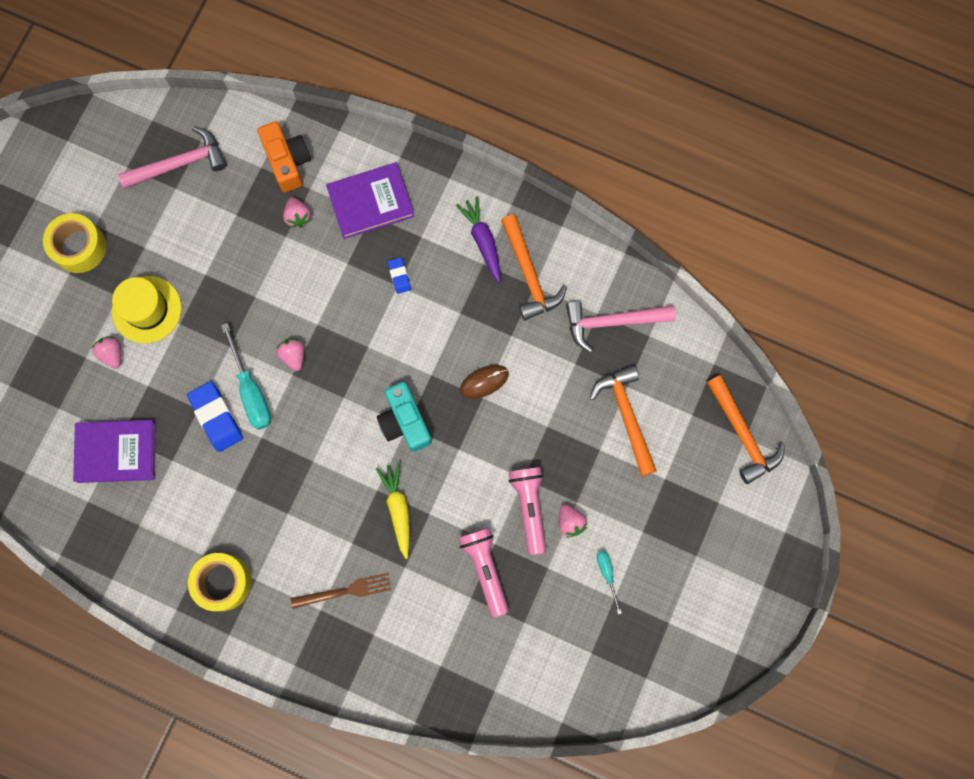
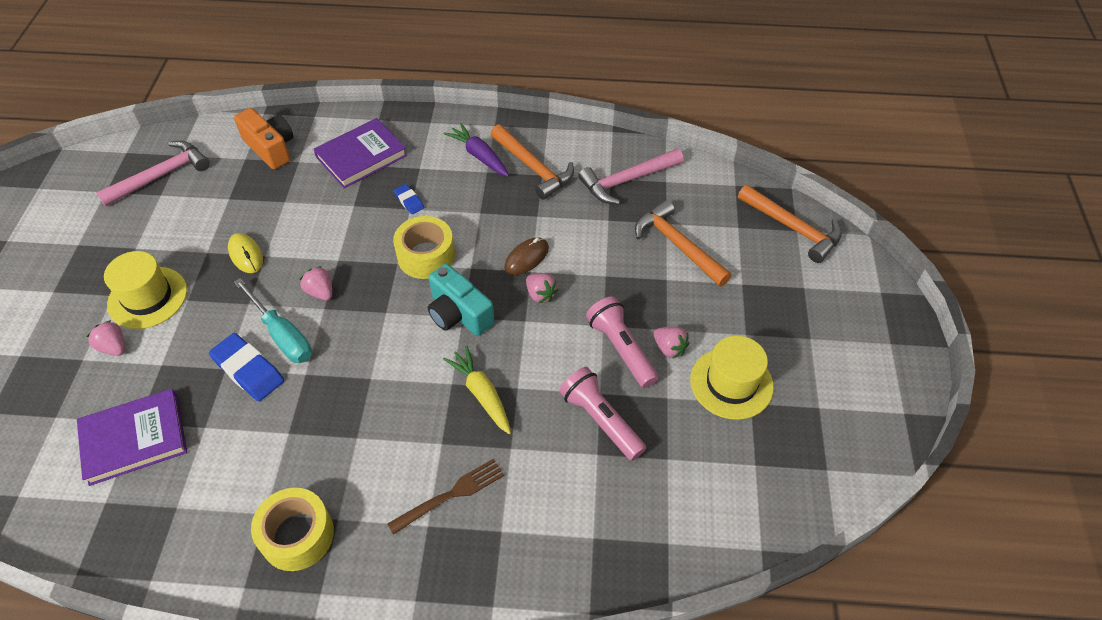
camera: 20 degrees left, 25 degrees down
yellow tape [43,213,106,273] -> yellow tape moved to [393,216,455,279]
pink strawberry [283,197,311,228] -> pink strawberry moved to [526,273,558,303]
turquoise screwdriver [597,551,622,614] -> yellow hat [690,336,774,420]
none -> yellow mouse [228,233,263,273]

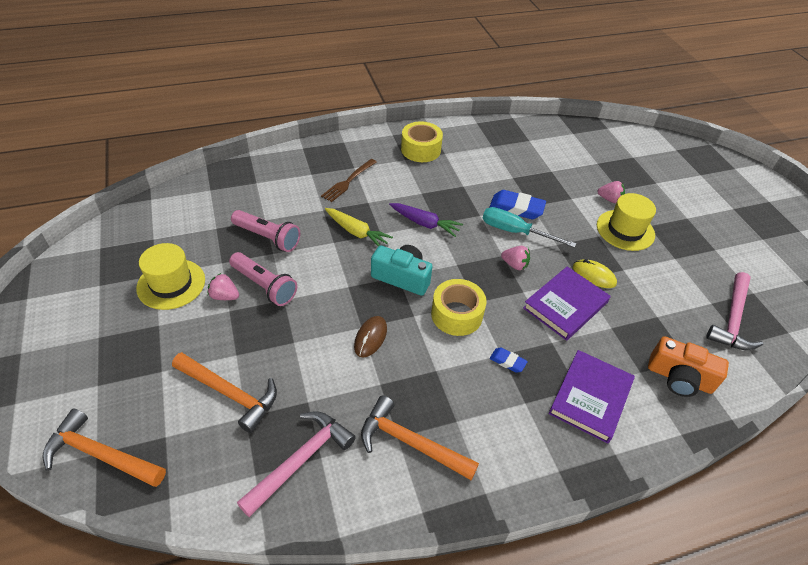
camera: 155 degrees right, 5 degrees down
purple book [77,389,187,486] -> purple book moved to [523,266,611,341]
purple carrot [444,123,509,176] -> purple carrot moved to [389,203,463,237]
pink strawberry [526,273,558,303] -> none

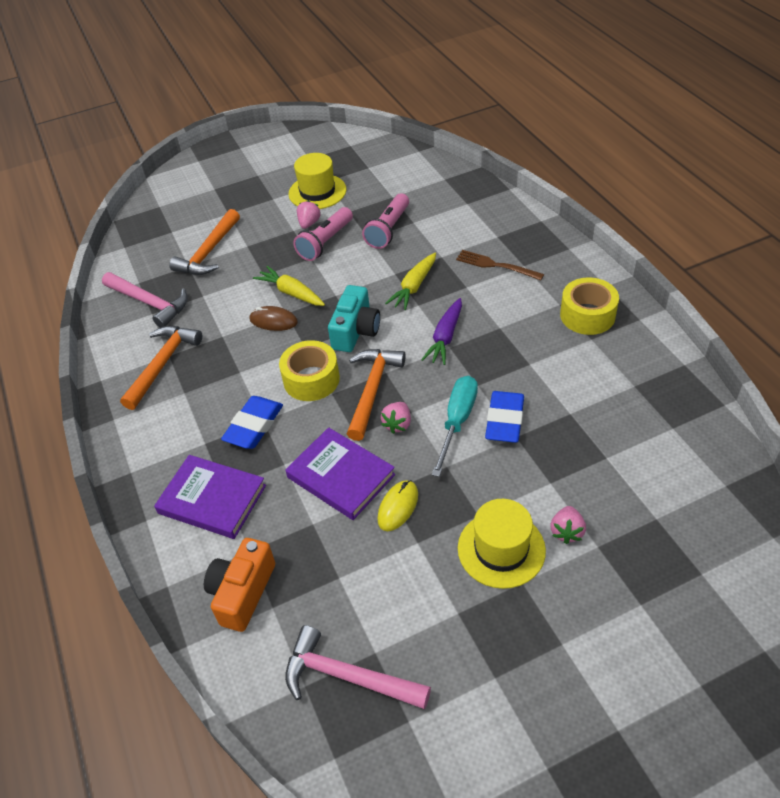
camera: 90 degrees right, 0 degrees up
orange hammer [42,408,166,487] -> orange hammer moved to [347,349,406,441]
blue eraser [490,348,528,373] -> blue eraser [221,396,283,449], size x1.88
none -> yellow carrot [253,266,325,306]

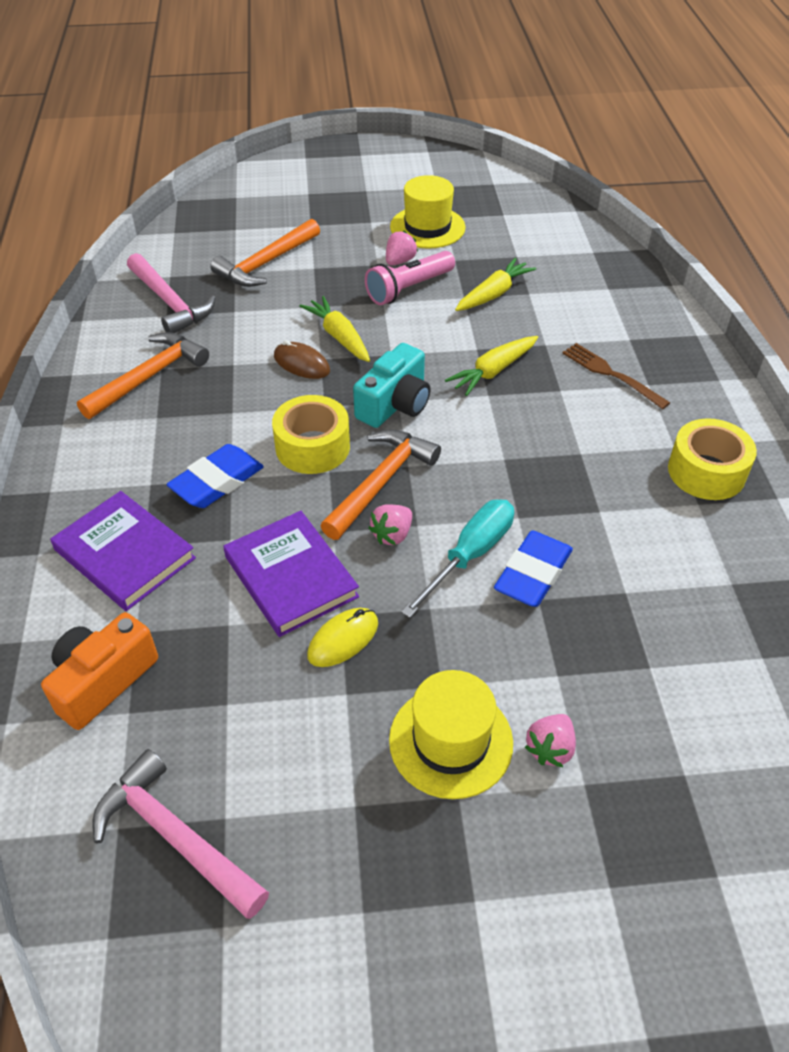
camera: 15 degrees right, 0 degrees up
pink flashlight [362,193,409,249] -> yellow carrot [455,258,536,311]
purple carrot [421,298,462,365] -> none

